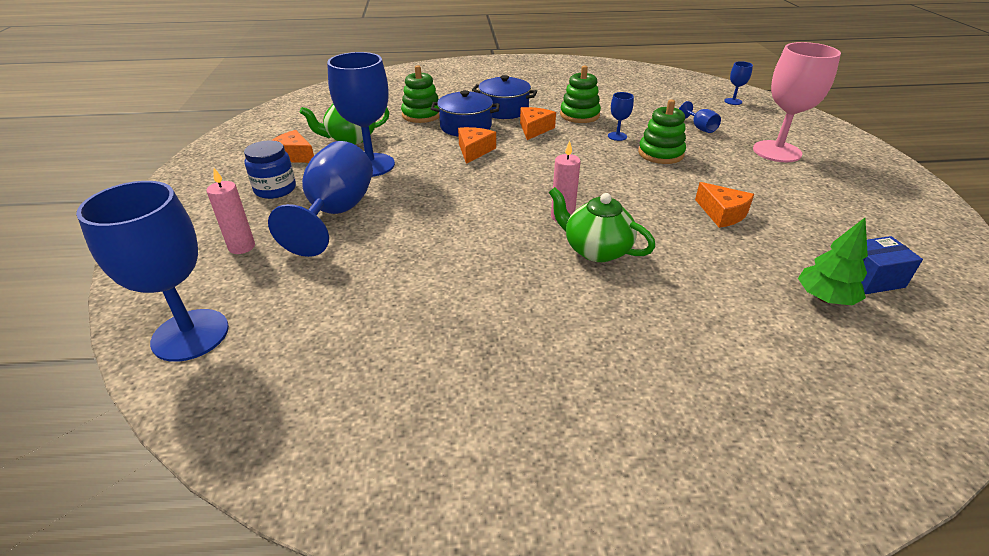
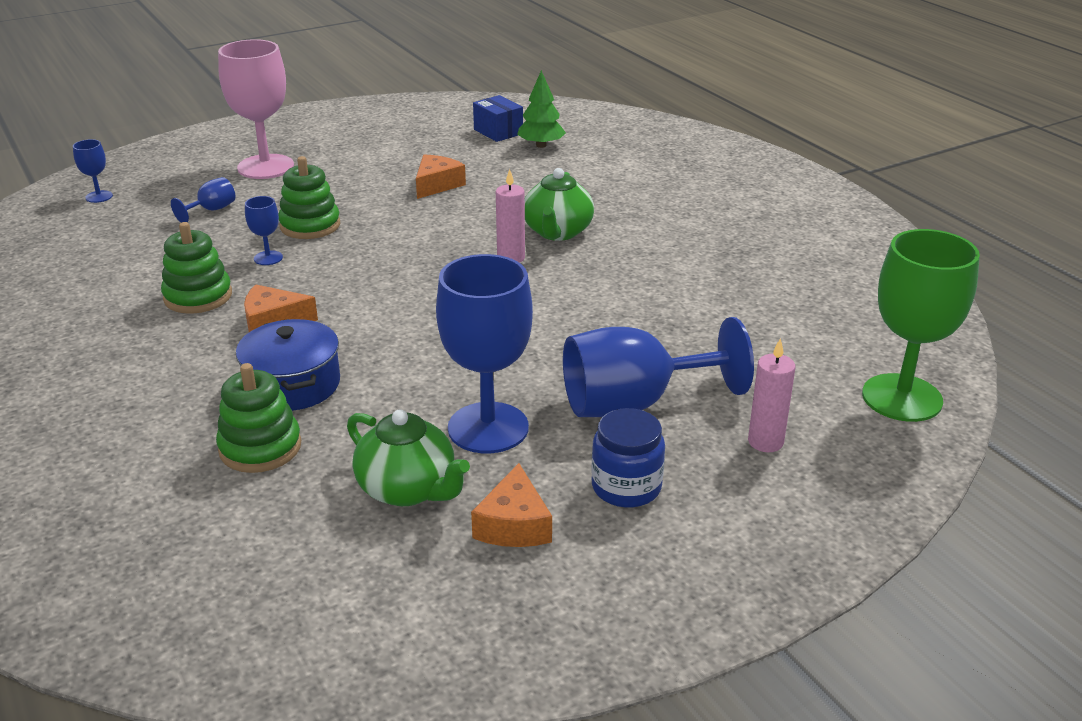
camera: 115 degrees left, 5 degrees down
blue goblet [76,181,229,362] -> green goblet [862,229,980,422]
orange cheese [458,127,496,164] -> none
blue pot [472,75,537,119] -> none

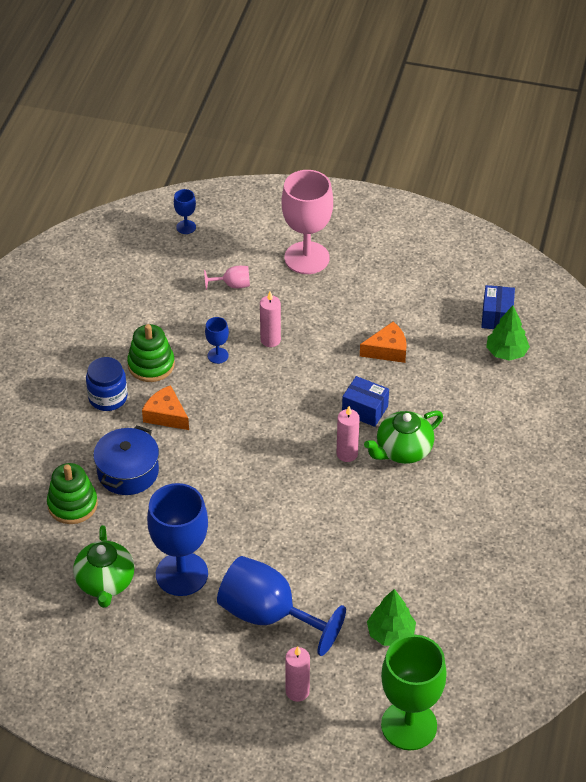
camera: 45 degrees right, 15 degrees up
blue goblet [171,177,236,223] -> pink goblet [204,266,250,290]
green stacking toy [278,156,340,239] -> pink candle [260,292,281,347]
orange cheese [471,463,552,547] -> none
blue jar [591,408,665,508] -> blue jar moved to [86,357,128,411]
none -> blue box [342,376,389,427]
none -> green tree [367,589,416,646]

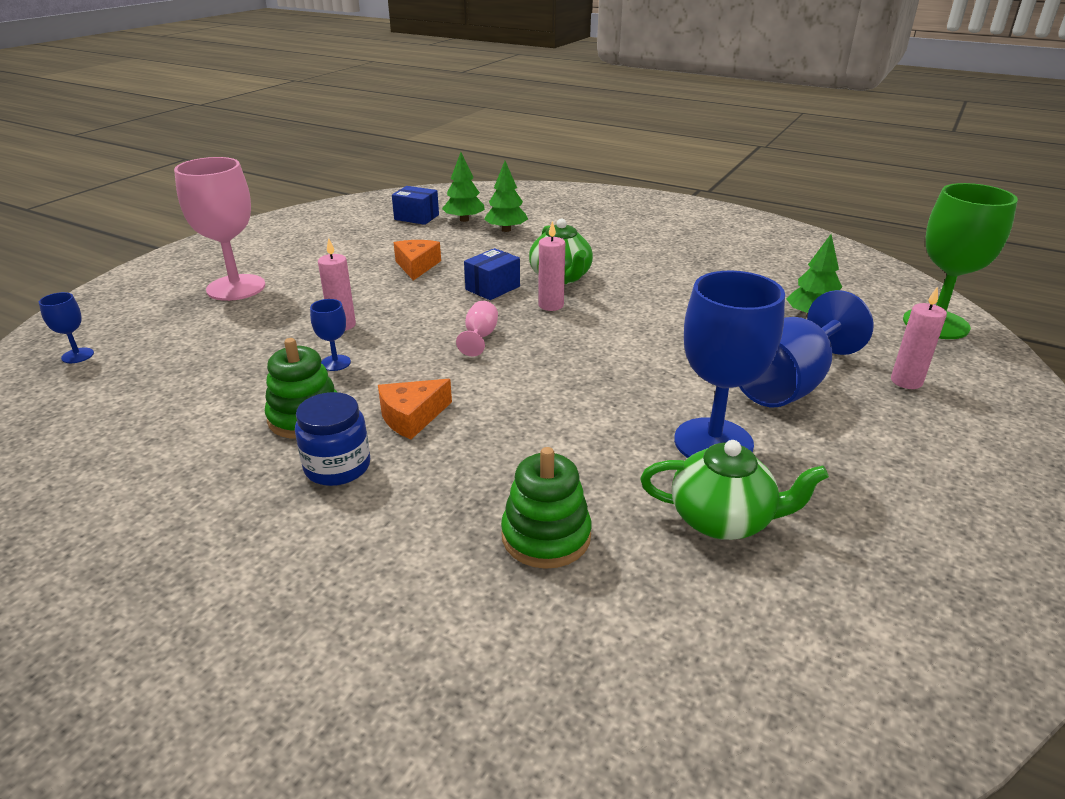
camera: 75 degrees left, 15 degrees down
blue pot [93,425,159,495] -> none
pink goblet [204,266,250,290] -> pink goblet moved to [456,301,498,357]
none -> green tree [484,161,528,232]

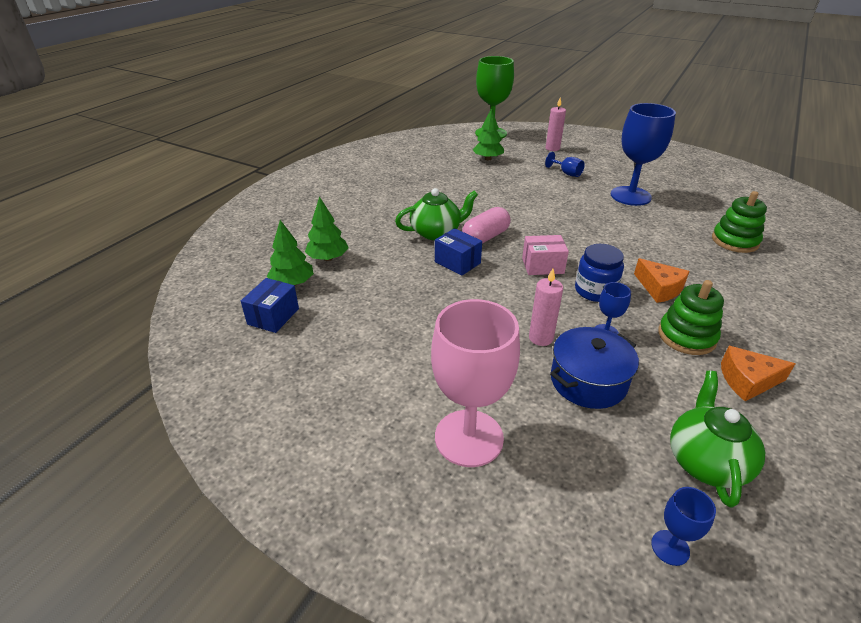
camera: 90 degrees left, 5 degrees up
blue jar [295,392,370,486] -> blue jar moved to [575,244,624,302]
orange cheese [393,240,441,281] -> orange cheese moved to [721,346,796,401]
pink goblet [456,301,498,357] -> pink box [522,235,569,275]
pink candle [538,221,565,311] -> pink capsule [462,207,511,244]
green teapot [640,440,829,540] -> green teapot moved to [670,371,765,508]
blue goblet [739,290,874,407] -> blue goblet [545,152,585,177], size x0.44
none -> blue pot [550,327,639,409]

